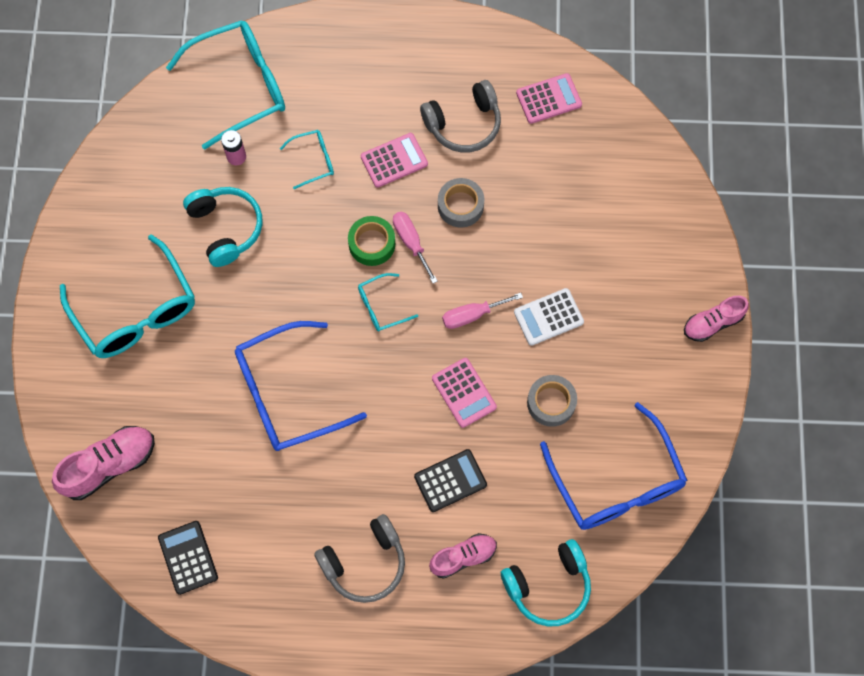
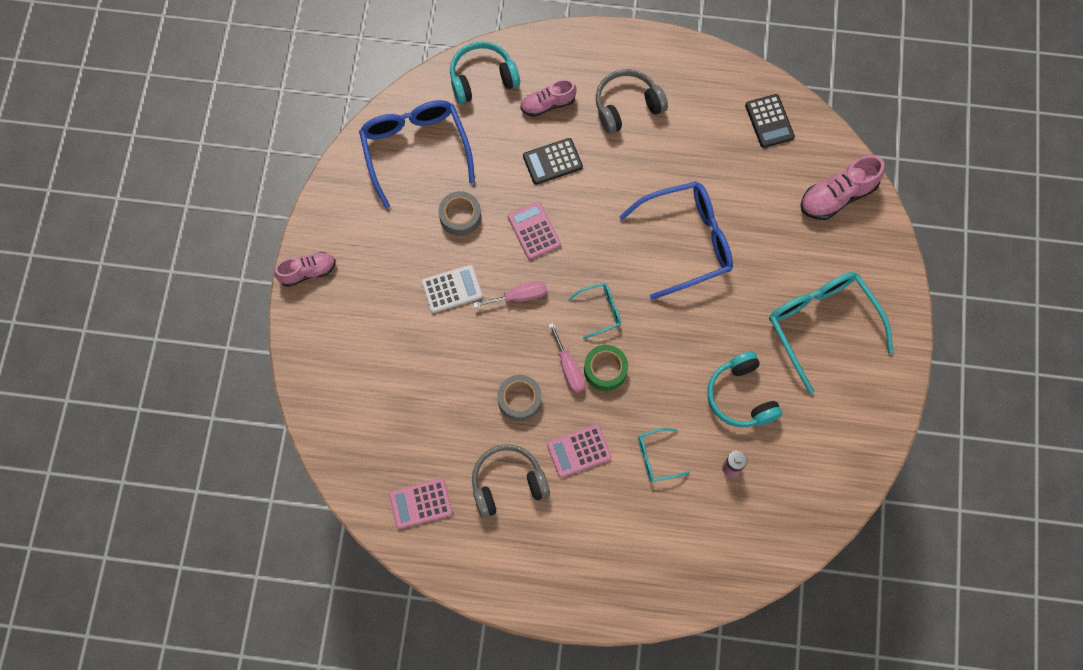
camera: 175 degrees left, 0 degrees up
turquoise glasses [166,20,285,150] -> none

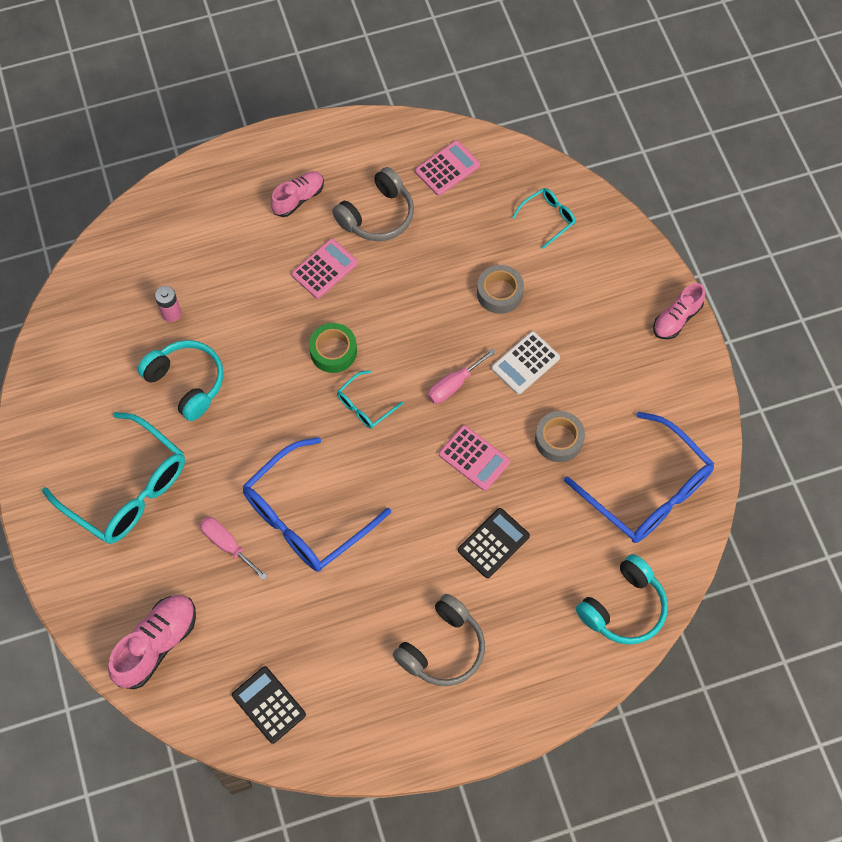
camera: 155 degrees right, 5 degrees down
grey tape [497,375,542,421] -> grey tape moved to [477,265,524,314]
pink shoe [520,79,577,117] -> pink shoe moved to [270,171,324,217]
pink screwdriver [548,323,585,393] -> pink screwdriver moved to [200,517,268,580]
turquoise glasses [638,428,690,482] -> turquoise glasses moved to [512,188,575,249]

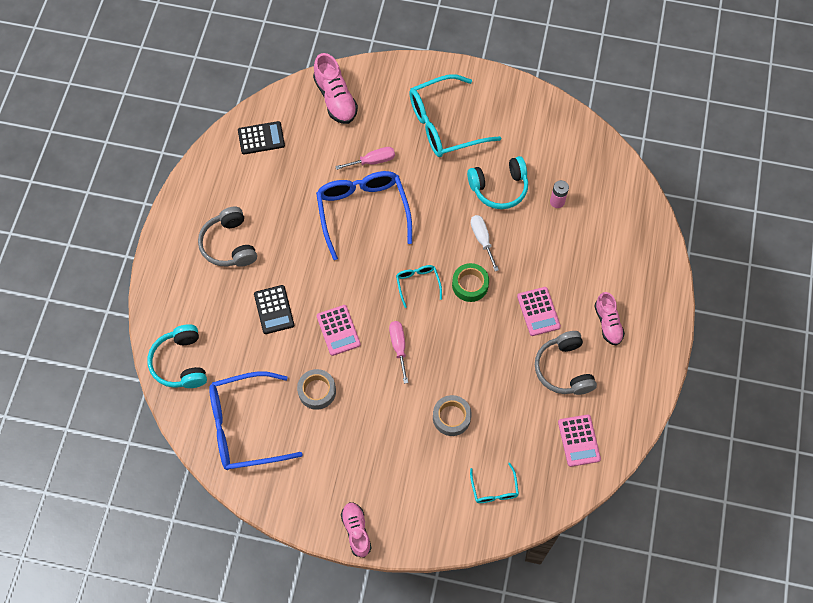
camera: 120 degrees right, 0 degrees up
pink calculator [439,425,510,491] -> pink calculator turned 90 degrees counterclockwise [317,305,361,356]
white calculator [491,331,560,394] -> none
none -> white screwdriver [471,215,499,271]

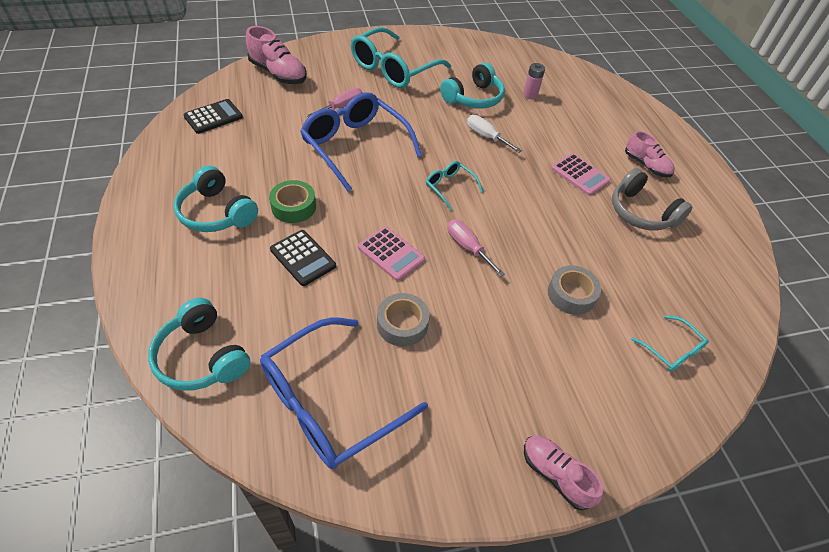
camera: 30 degrees left, 15 degrees down
grey headphones [198,207,257,267] -> turquoise headphones [173,165,258,232]
green tape [452,263,489,302] -> green tape moved to [269,180,316,223]
pink calculator [558,415,601,467] -> none

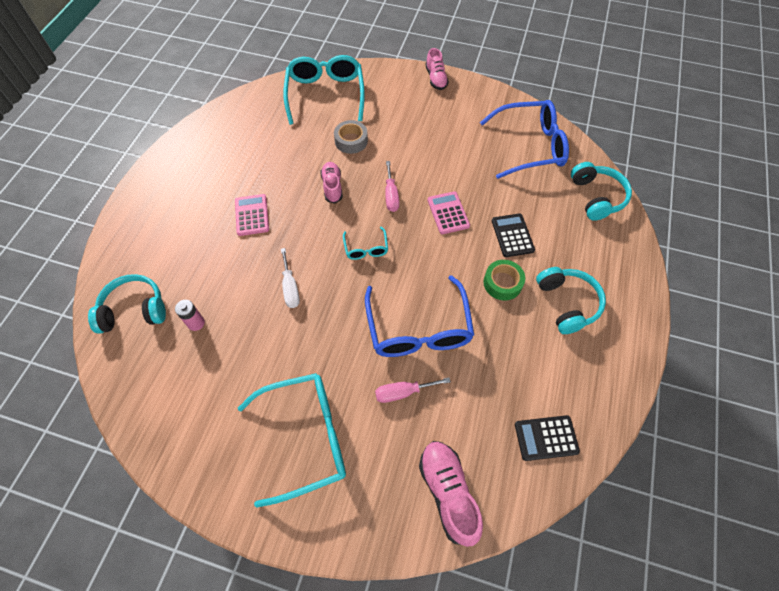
camera: 145 degrees left, 10 degrees up
grey tape [377,293,430,347] -> none
turquoise headphones [440,62,505,109] -> turquoise headphones moved to [88,274,166,334]
grey headphones [612,168,693,231] -> none
pink shoe [625,131,675,178] -> pink shoe moved to [320,162,343,204]
turquoise glasses [631,315,709,372] -> turquoise glasses [283,55,365,125], size x2.14

